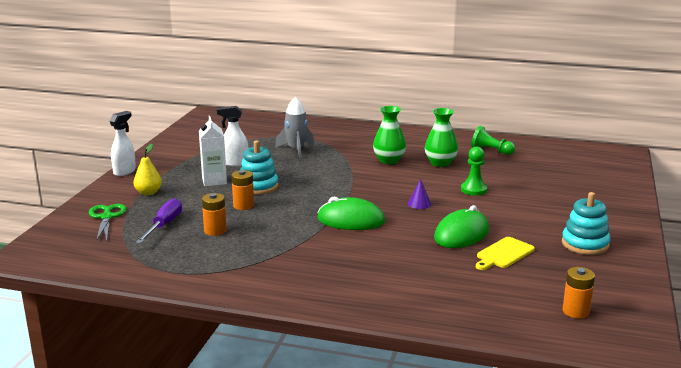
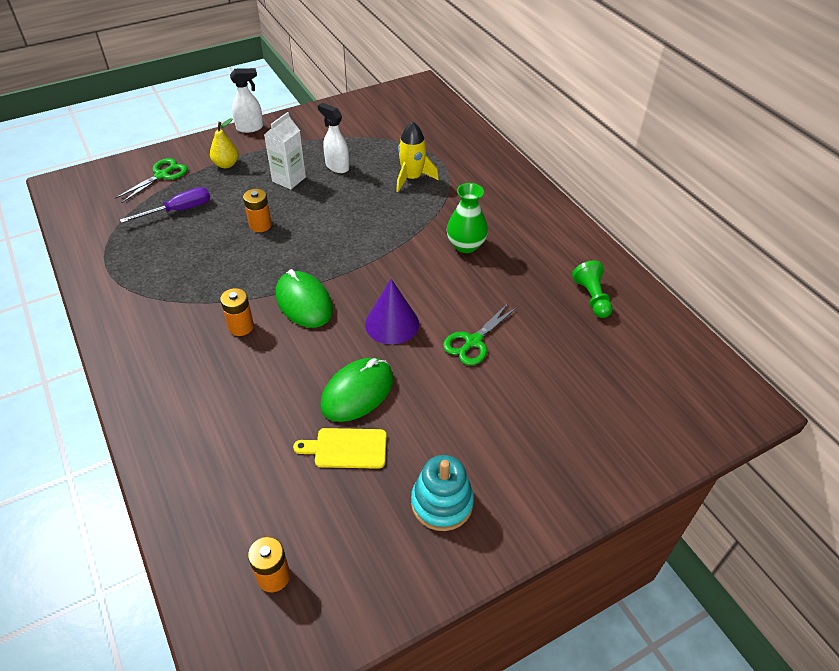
camera: 45 degrees right, 25 degrees up
orange battery [202,193,227,236] -> orange battery moved to [220,288,254,336]
turquoise stacking toy [240,140,278,195] -> none
grey rocket [275,97,314,158] -> yellow rocket [396,122,439,192]
purple cone [408,179,431,209] -> purple cone [365,279,419,345], size x1.89
green vase [425,108,458,167] -> none
green mouse [434,205,489,248] -> green mouse turned 45 degrees counterclockwise [320,358,394,422]
green pawn [461,147,487,195] -> green scissors [443,303,517,365]

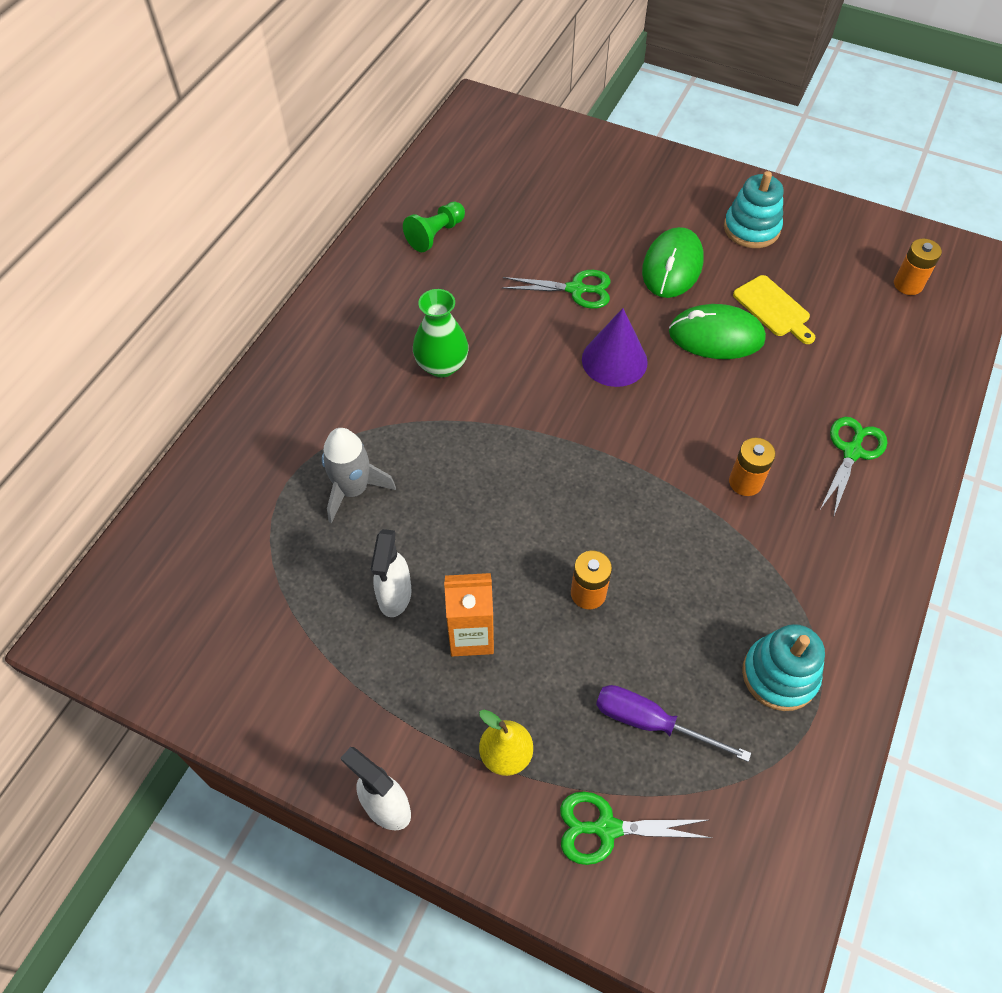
camera: 125 degrees left, 10 degrees up
white carton [264,112,306,189] -> orange carton [444,573,494,657]
green mouse [276,269,333,328] -> green mouse moved to [642,227,704,298]
yellow rocket [396,122,439,192] -> grey rocket [322,428,396,523]
none -> turquoise stacking toy [742,624,825,711]
none -> green scissors [820,417,887,515]

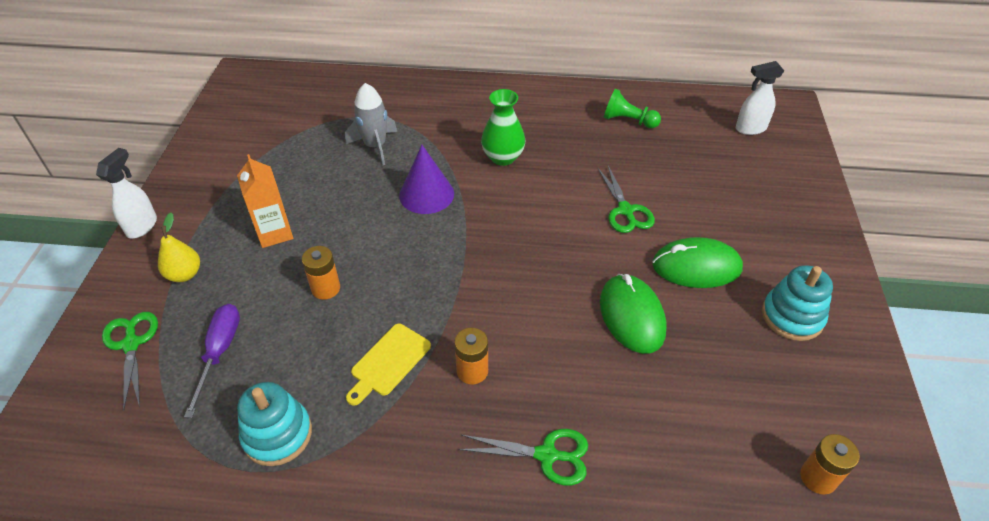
camera: 70 degrees right, 10 degrees down
white spray bottle [371,529,411,617] -> white spray bottle moved to [736,61,784,135]
purple cone [582,308,648,387] -> purple cone moved to [399,145,454,214]
yellow cutting board [733,275,816,344] -> yellow cutting board moved to [346,324,431,406]

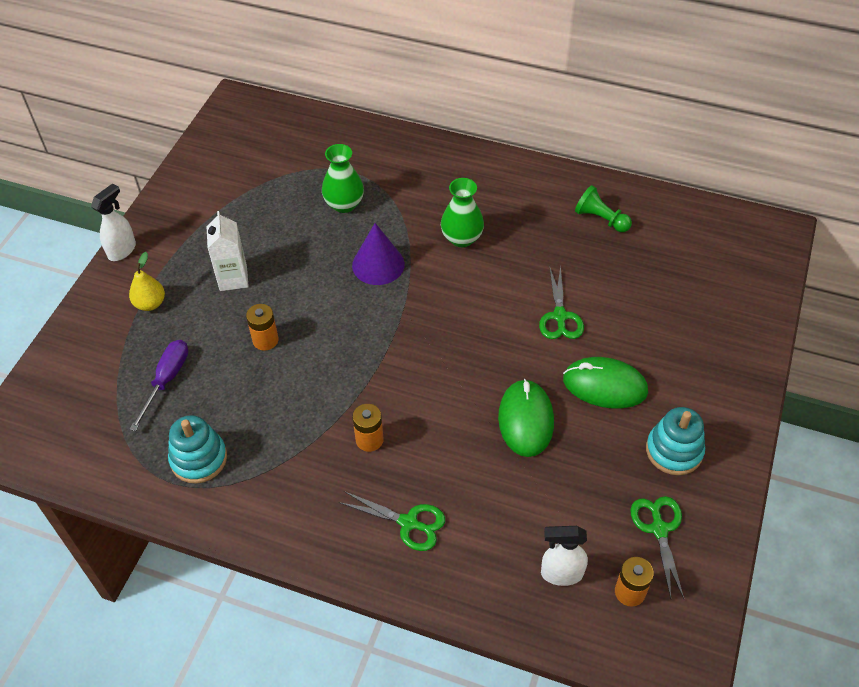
camera: 15 degrees right, 5 degrees up
green scissors [102,312,158,411] -> green scissors moved to [630,496,684,599]
orange carton [237,154,293,248] -> white carton [207,211,249,291]
grey rocket [345,83,397,165] -> green vase [322,144,364,213]
yellow cutting board [346,324,431,406] -> none
white spray bottle [736,61,784,135] -> white spray bottle moved to [541,526,588,586]

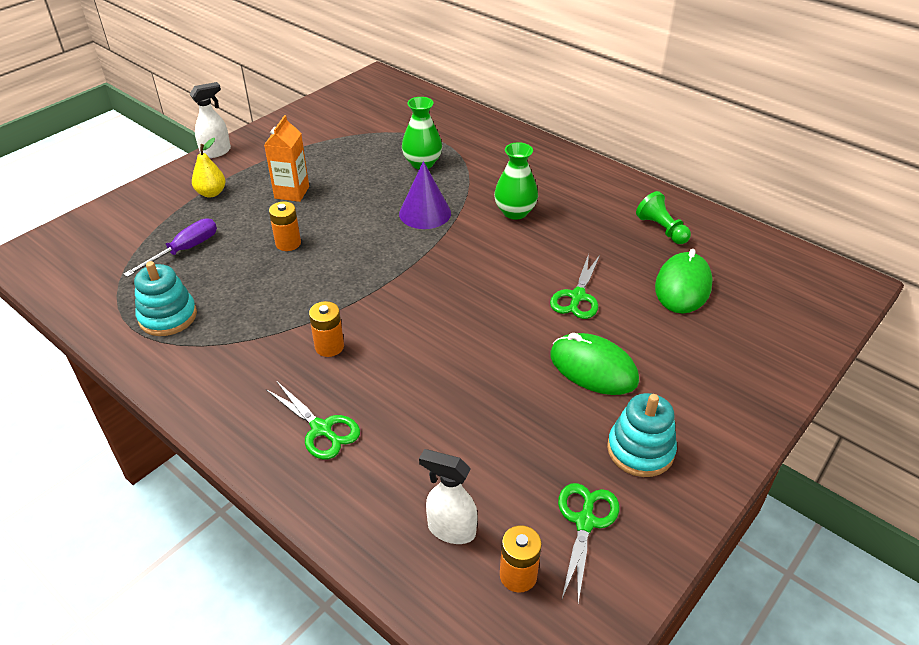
camera: 20 degrees right, 10 degrees down
white carton [207,211,249,291] -> orange carton [264,115,309,202]
green mouse [498,379,554,457] -> green mouse moved to [655,249,713,314]

